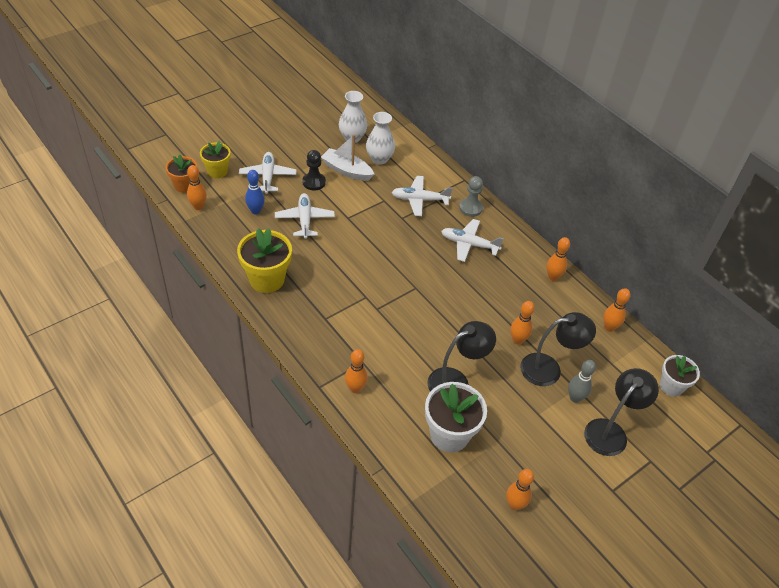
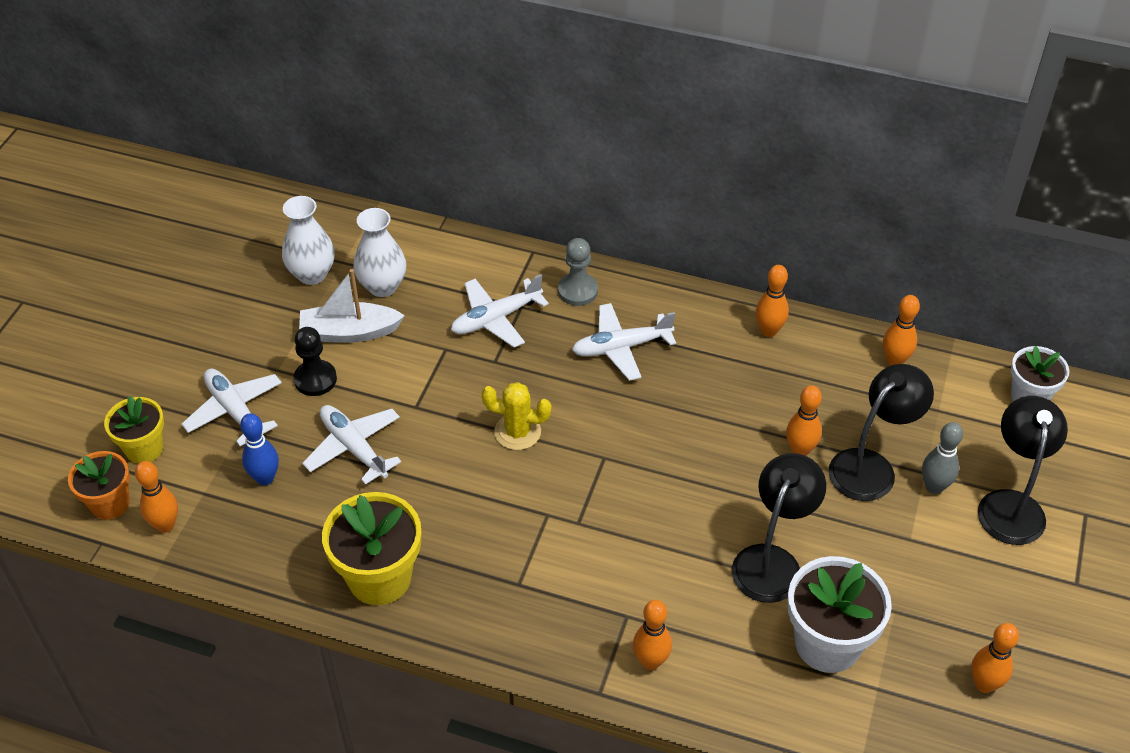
camera: 30 degrees left, 0 degrees up
none -> yellow cactus [482,382,551,450]

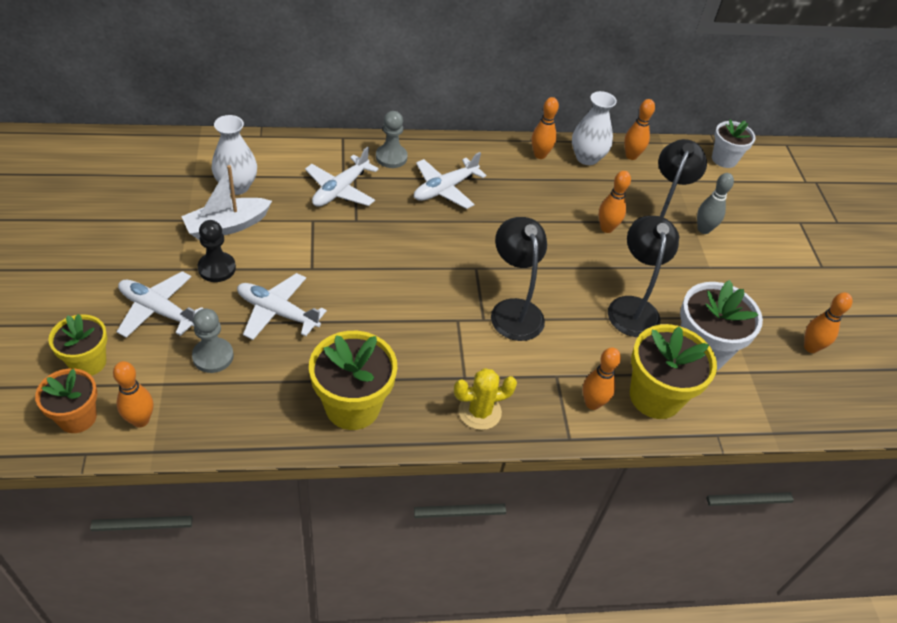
camera: 30 degrees left, 0 degrees up
blue bowling pin [240,413,279,485] -> grey pawn [192,308,234,373]
white vase [282,196,335,285] -> white vase moved to [572,91,617,165]
yellow cactus [482,382,551,450] -> yellow cactus moved to [454,368,517,430]
black lamp [978,396,1068,545] -> black lamp moved to [491,217,547,341]
none -> yellow flower pot [630,324,717,419]

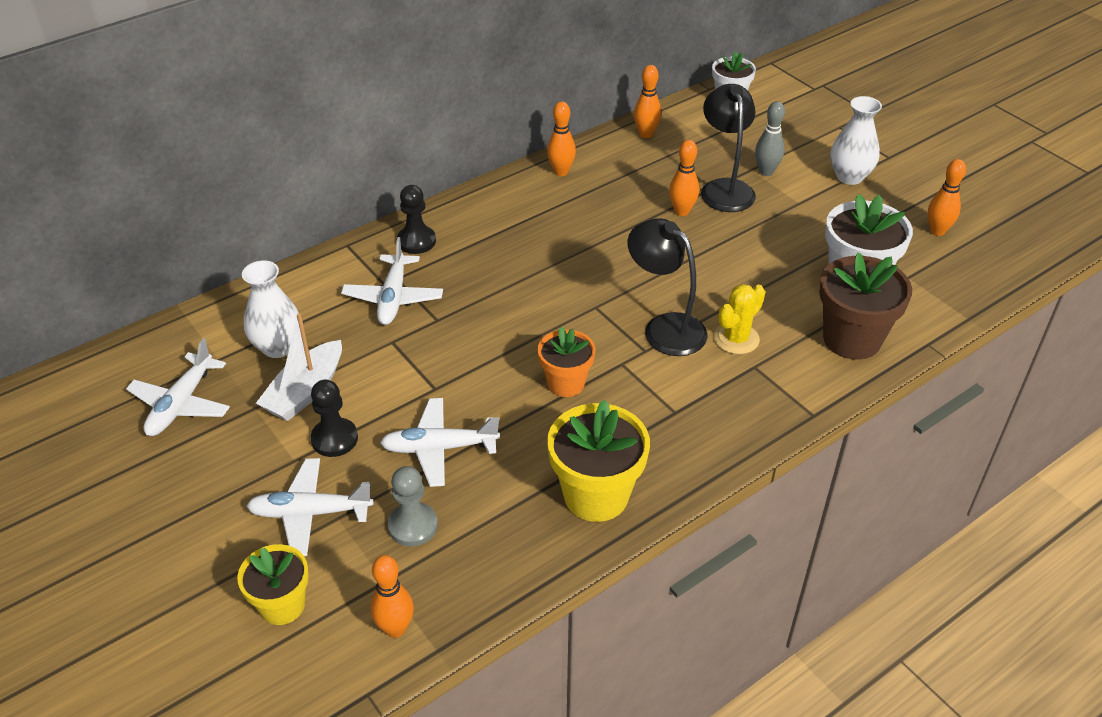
camera: 25 degrees left, 5 degrees down
orange flower pot [35,368,97,433] -> orange flower pot moved to [538,327,595,397]
grey pawn [376,111,408,168] -> black pawn [397,185,436,254]
white plane [414,152,486,209] -> white plane moved to [126,338,230,436]
yellow cactus [454,368,517,430] -> yellow cactus moved to [714,284,765,354]
white vase [572,91,617,165] -> white vase moved to [830,96,882,185]
orange bowling pin [583,347,621,410] -> none
black lamp [608,216,679,337] -> none
yellow flower pot [630,324,717,419] -> brown flower pot [819,252,912,360]

